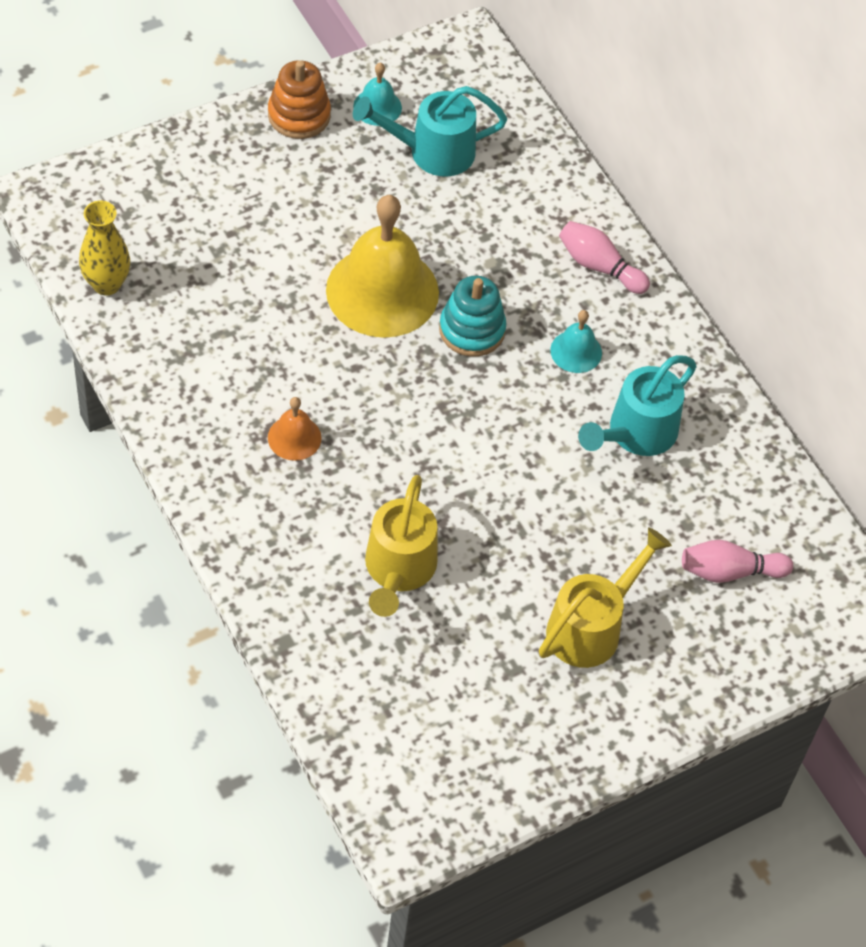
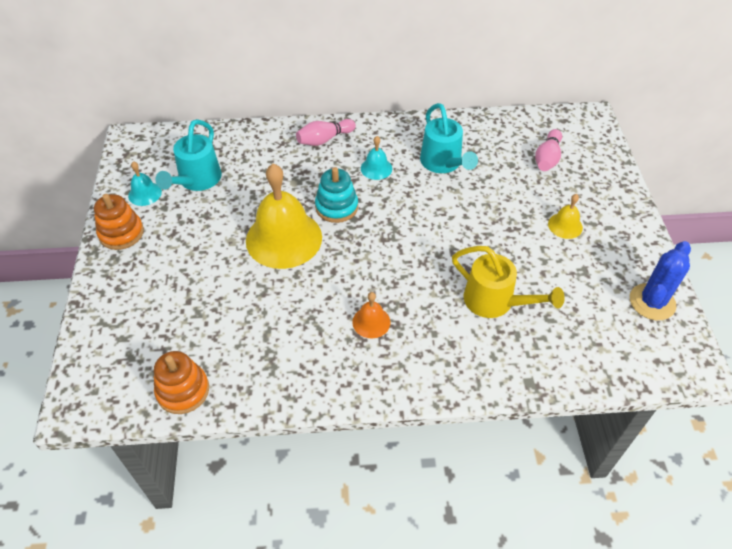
camera: 60 degrees left, 5 degrees down
yellow vase [79,201,130,296] -> orange stacking toy [154,351,209,414]
yellow watering can [539,528,672,668] -> yellow bell [548,194,583,239]
none -> blue cactus [630,241,691,320]

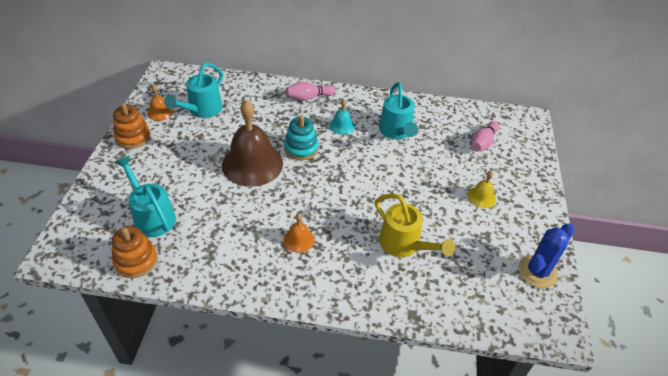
camera: 10 degrees right, 5 degrees down
turquoise bell [128,161,162,206] -> orange bell [147,85,174,121]
yellow bell [246,164,322,269] -> brown bell [222,100,283,187]
none -> turquoise watering can [114,156,176,237]

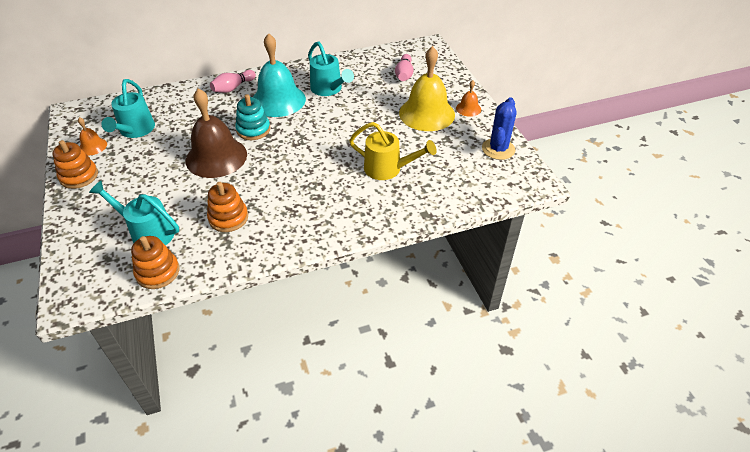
camera: 25 degrees left, 0 degrees up
orange bell [283,213,315,253] -> orange bell moved to [456,80,481,117]
turquoise bell [329,99,355,135] -> turquoise bell [253,33,306,117], size x2.20
yellow bell [467,171,496,208] -> yellow bell [399,46,455,131], size x2.20
none -> orange stacking toy [207,182,248,232]

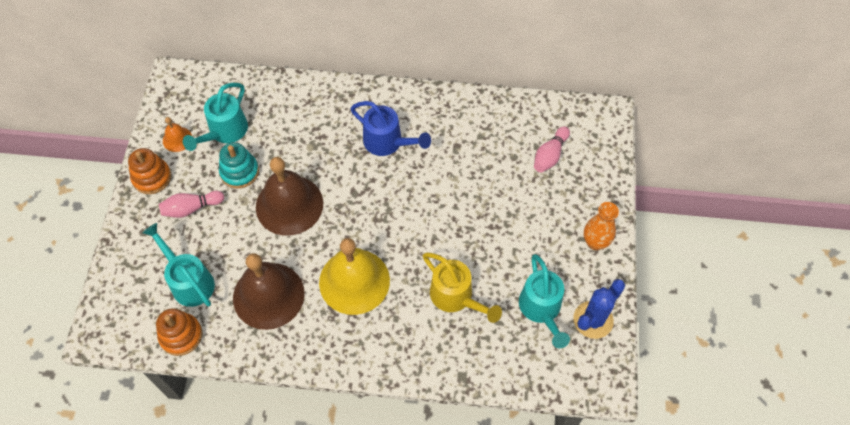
camera: 25 degrees right, 15 degrees up
orange stacking toy [207,182,248,232] -> brown bell [233,253,305,330]
pink bowling pin [210,70,256,93] -> pink bowling pin moved to [159,191,224,218]
turquoise stacking toy [235,94,270,140] -> turquoise stacking toy moved to [219,142,259,189]
turquoise bell [253,33,306,117] -> blue watering can [350,101,431,156]
turquoise watering can [308,42,354,96] -> turquoise watering can moved to [519,254,570,348]
yellow bell [399,46,455,131] -> yellow bell moved to [319,238,390,315]
orange bell [456,80,481,117] -> orange vase [584,202,619,250]

